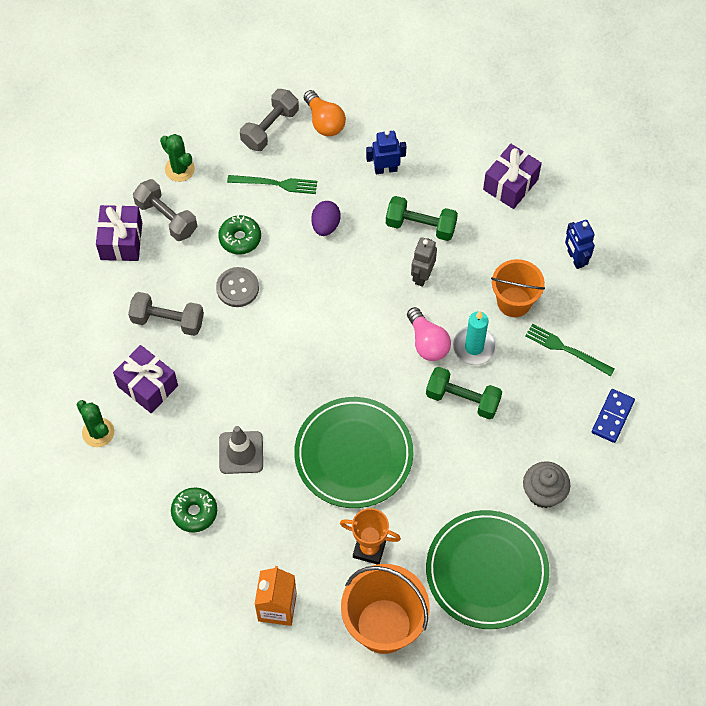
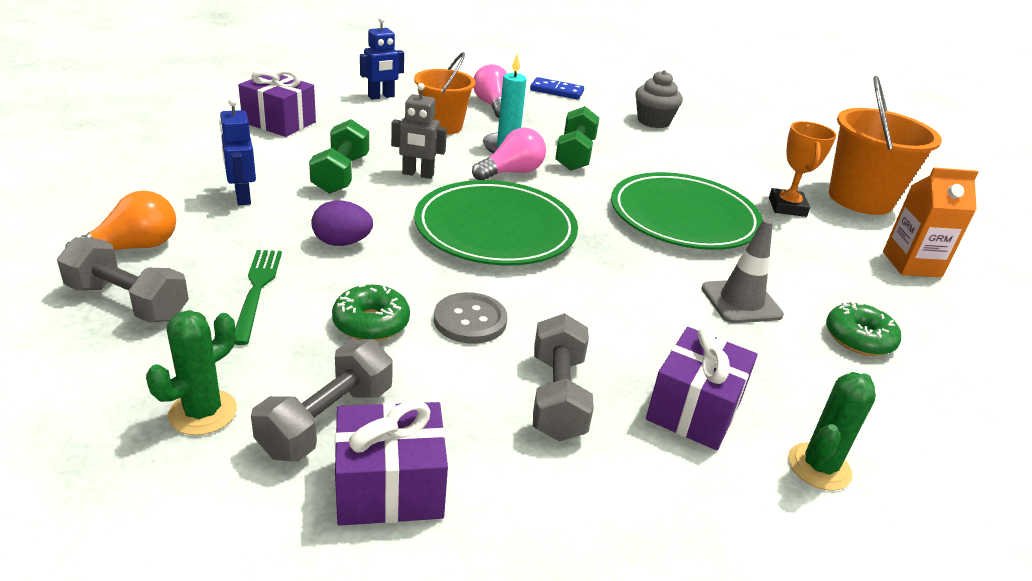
camera: 105 degrees left, 30 degrees down
green plate [426,510,549,629] -> green plate moved to [414,180,578,265]
green fork [525,324,615,376] -> pink light bulb [474,64,507,118]

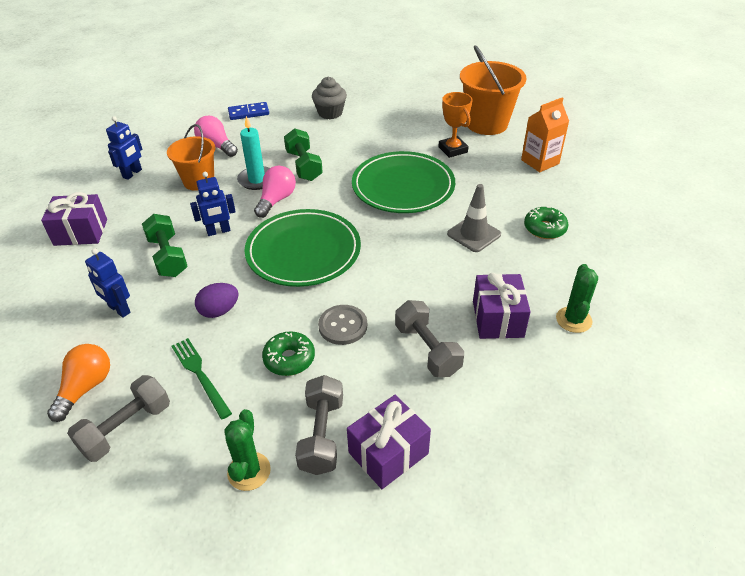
camera: 25 degrees left, 10 degrees up
grey dumbbell [57,237,189,322] -> grey dumbbell turned 45 degrees counterclockwise [67,375,170,462]
grey robot [391,83,447,179] -> blue robot [190,172,236,236]

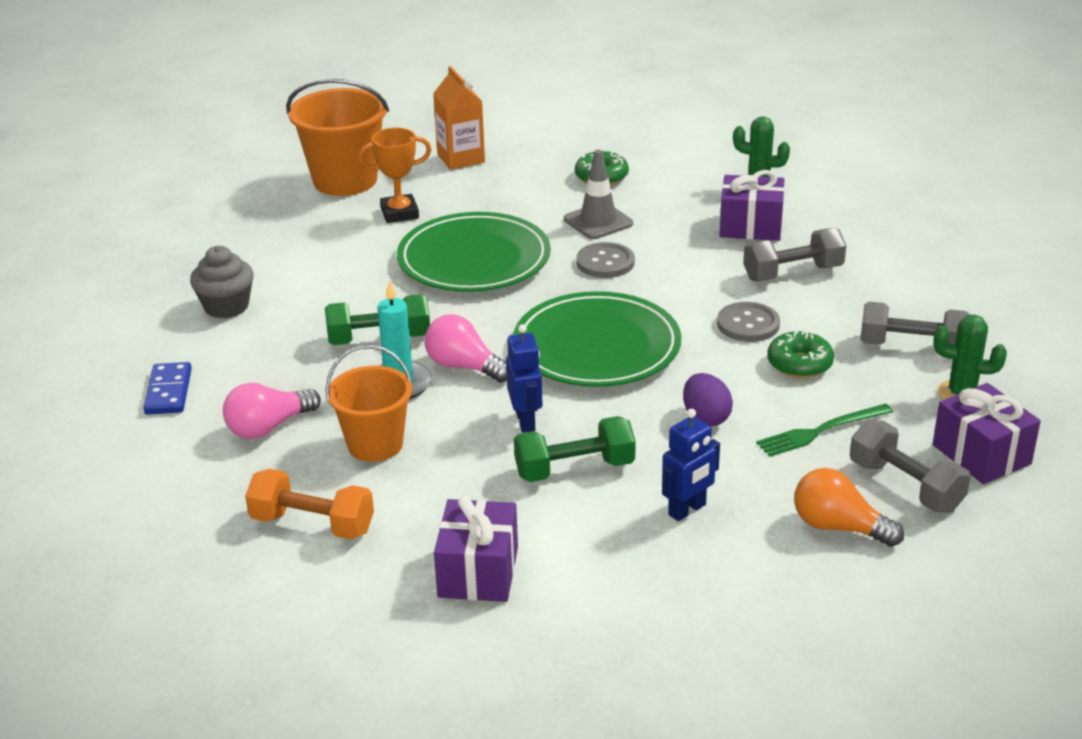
camera: 80 degrees left, 10 degrees down
blue robot [106,116,142,180] -> orange dumbbell [245,469,374,540]
purple gift [347,395,431,489] -> purple gift moved to [933,383,1041,484]
none -> grey button [576,242,635,278]

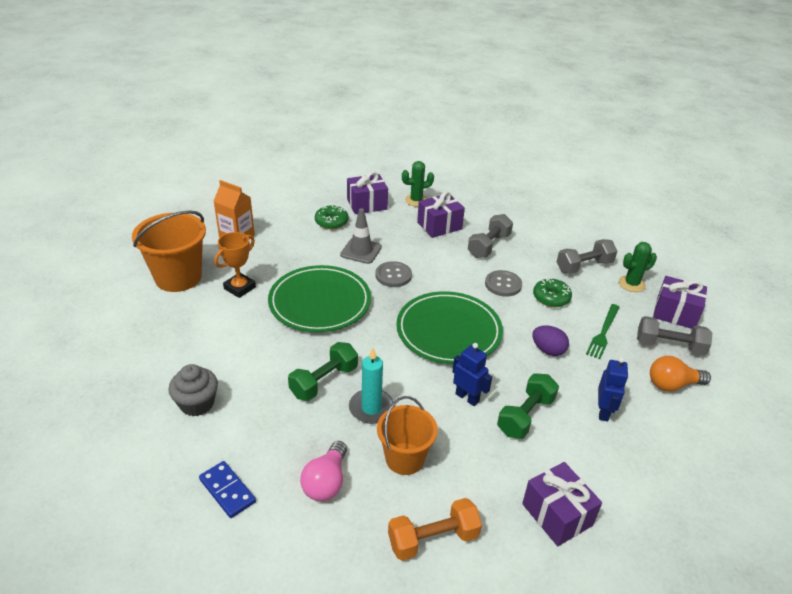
camera: 40 degrees left, 5 degrees up
pink light bulb [425,314,507,382] -> none
none -> purple gift [347,172,388,214]

